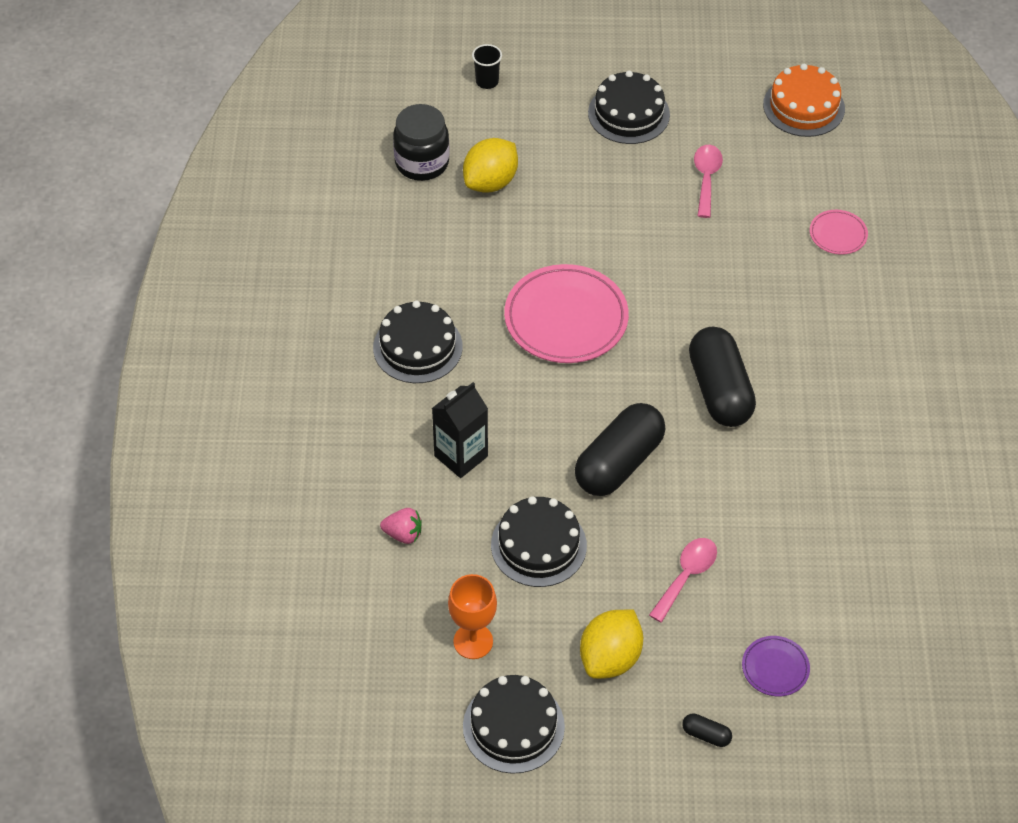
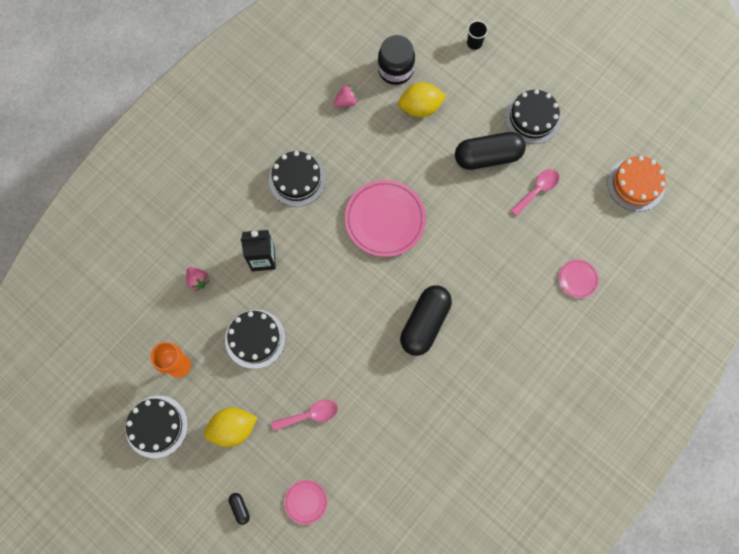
camera: 40 degrees right, 20 degrees up
black capsule [575,403,665,496] -> black capsule moved to [455,132,526,170]
purple plate [742,636,810,696] -> pink plate [284,480,328,525]
none -> pink strawberry [334,85,358,107]

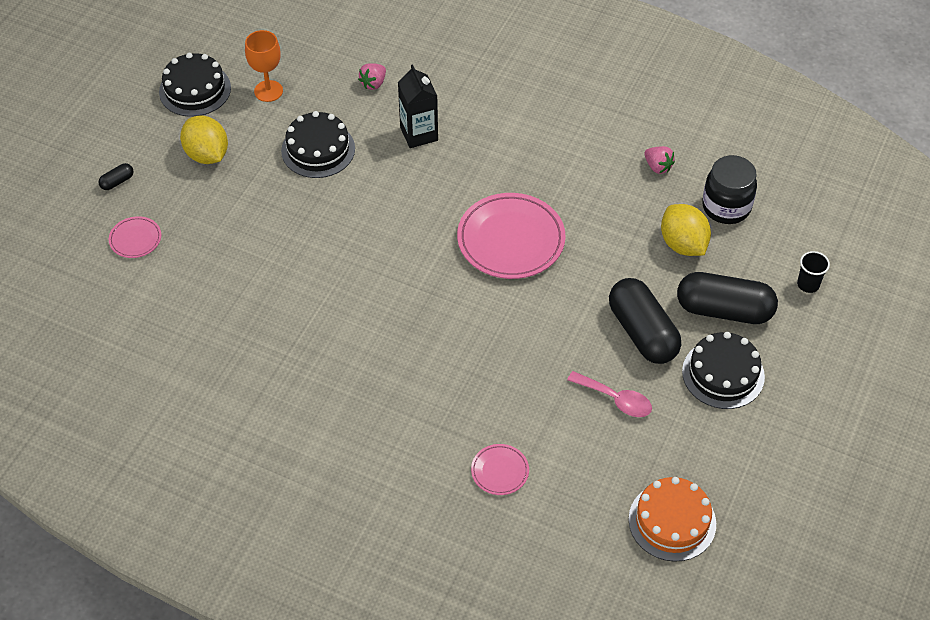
camera: 75 degrees right, 20 degrees down
black cake [269,151,326,207] -> none
pink spoon [271,400,338,431] -> none
black capsule [400,285,452,356] -> black capsule moved to [677,272,778,324]

